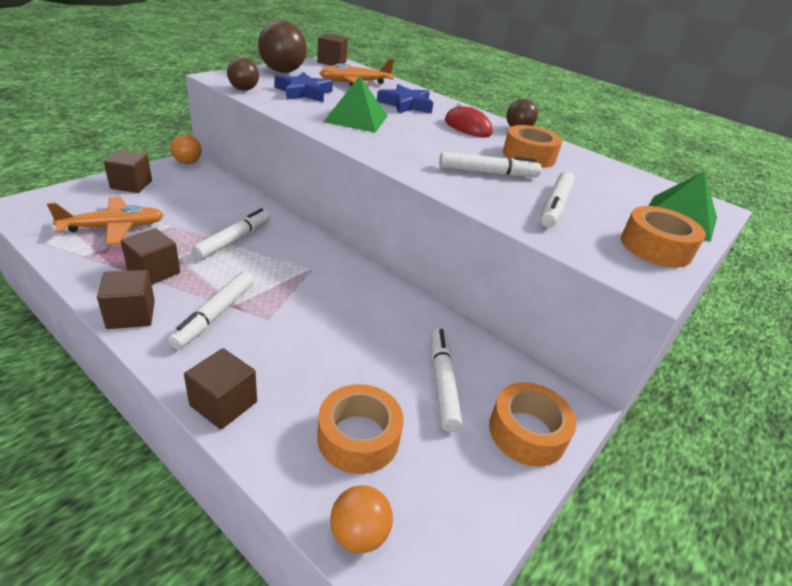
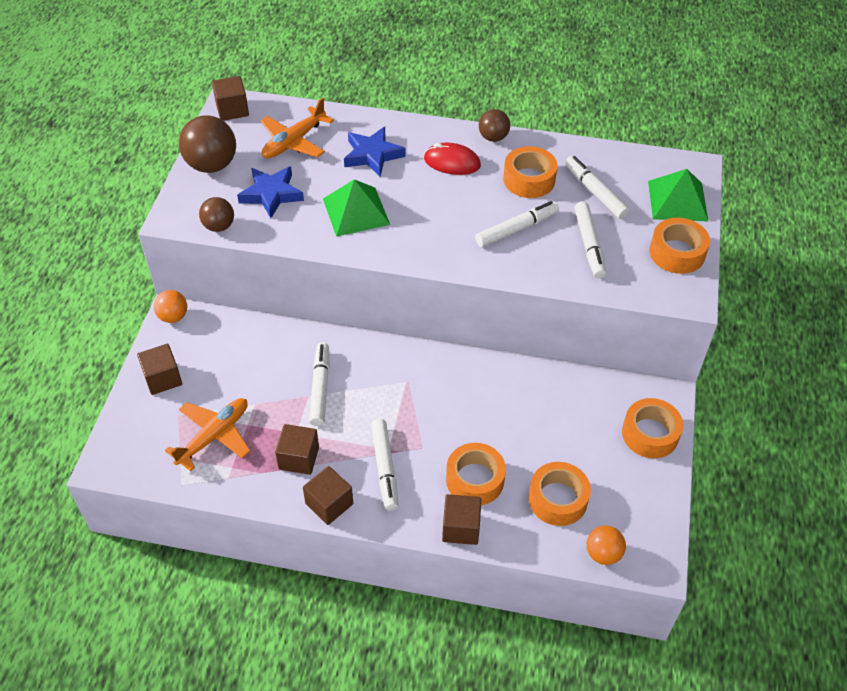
camera: 25 degrees left, 15 degrees up
white marker [431,328,462,432] -> white marker moved to [565,156,630,219]
none -> orange tape [446,443,506,505]

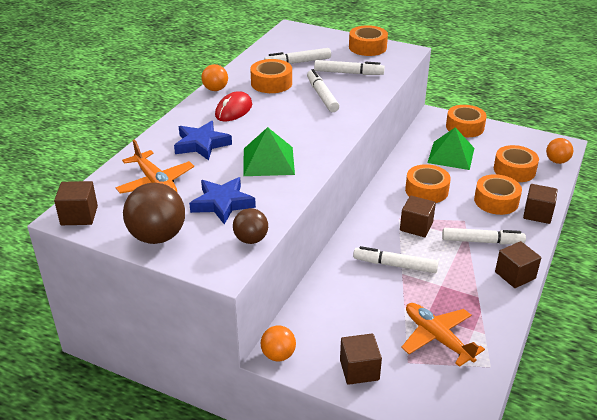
camera: 75 degrees left, 15 degrees down
brown cube [275,424,319,475] -> brown cube moved to [400,196,436,237]
brown ball [479,109,510,142] -> orange ball [202,64,228,91]
green pyramid [648,169,709,222] -> green pyramid moved to [427,127,474,170]
none -> orange tape [405,164,451,203]

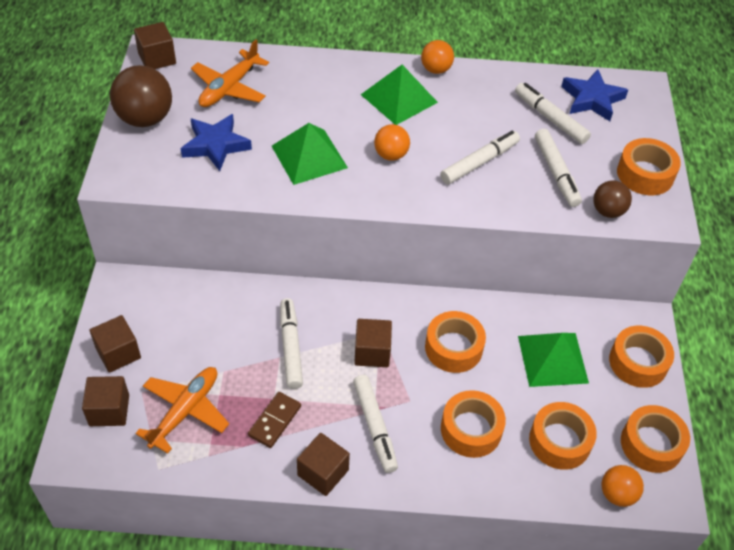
camera: 65 degrees right, 15 degrees up
blue star [174,121,232,160] -> blue star moved to [561,69,628,121]
red mouse [215,91,252,121] -> green pyramid [361,65,438,125]
brown ball [233,208,268,244] -> brown ball moved to [593,180,632,218]
orange tape [250,59,292,93] -> orange tape moved to [621,405,690,473]
orange ball [261,325,296,361] -> orange ball moved to [374,124,410,160]
brown cube [523,184,558,224] -> brown cube moved to [82,376,129,426]
none -> brown domino [248,392,301,448]

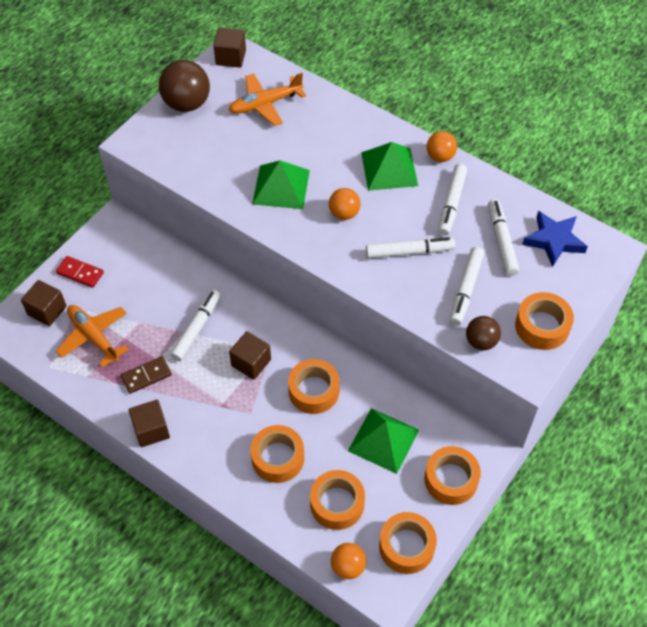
camera: 35 degrees right, 5 degrees up
brown cube [90,315,141,373] -> red domino [56,256,104,288]
orange plane [135,367,229,454] -> orange plane turned 105 degrees counterclockwise [56,305,129,368]
blue star [181,114,252,171] -> none
white marker [353,375,398,473] -> white marker moved to [438,164,467,236]

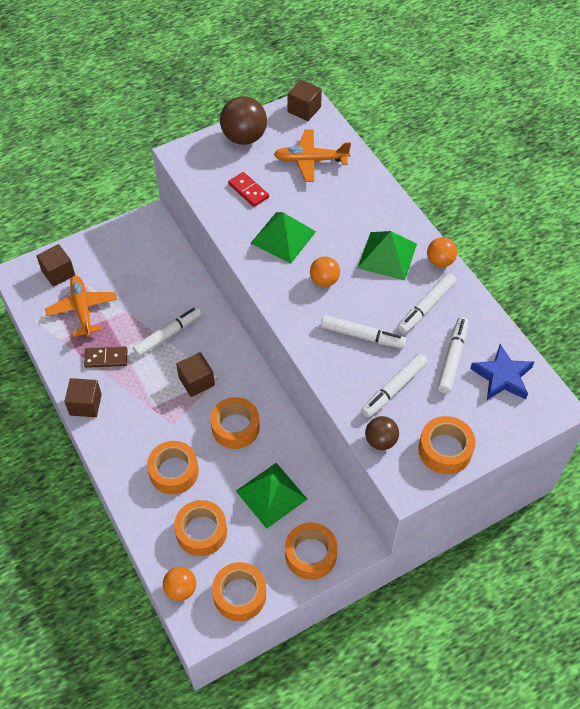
camera: 25 degrees right, 0 degrees up
red domino [56,256,104,288] -> red domino moved to [228,172,269,207]

